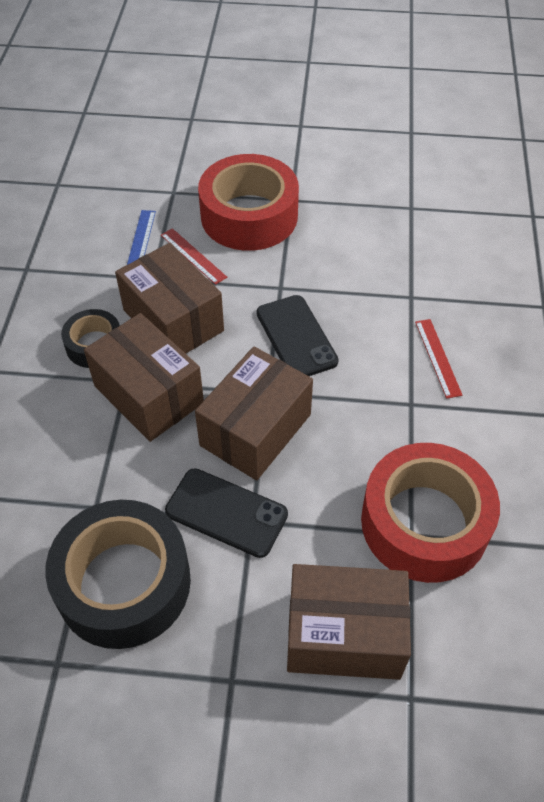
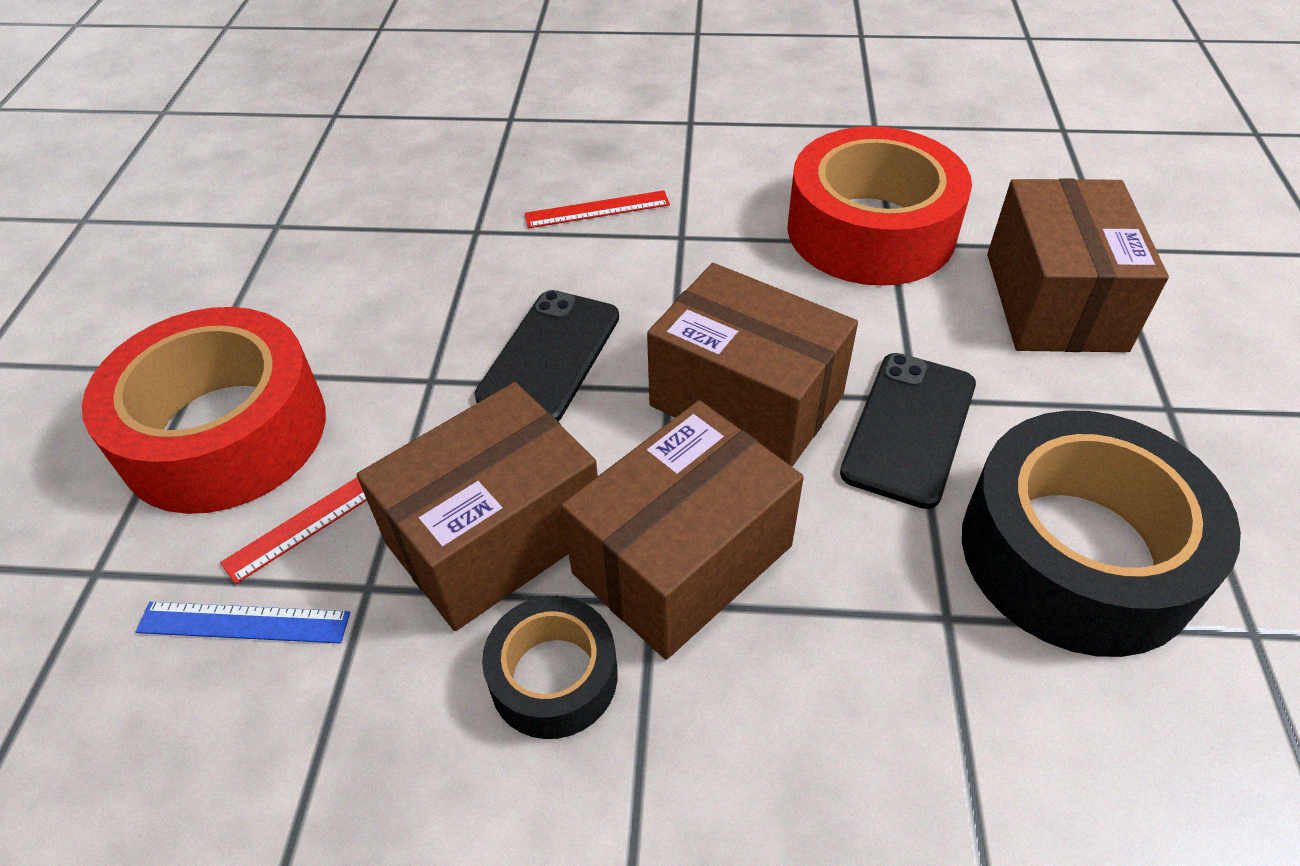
camera: 90 degrees left, 5 degrees down
black phone [257,295,339,376] -> black phone turned 45 degrees counterclockwise [475,290,619,422]

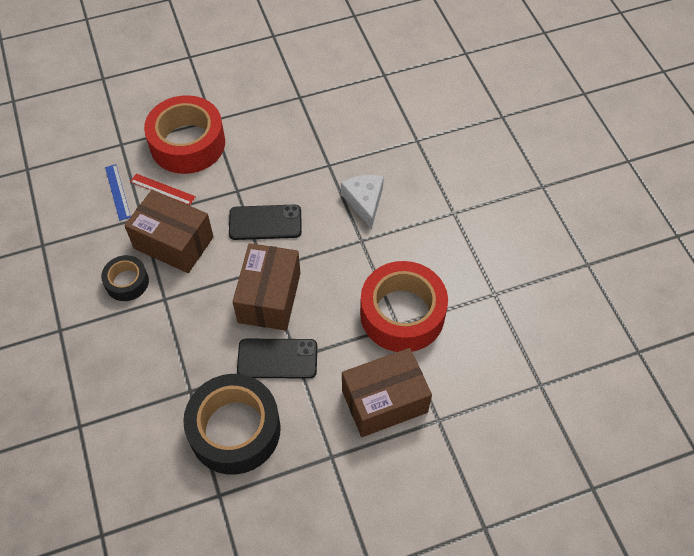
camera: 65 degrees right, 10 degrees up
red ruler [524,190,670,228] -> white cheese [341,175,384,229]
brown box [561,400,804,660] -> none

